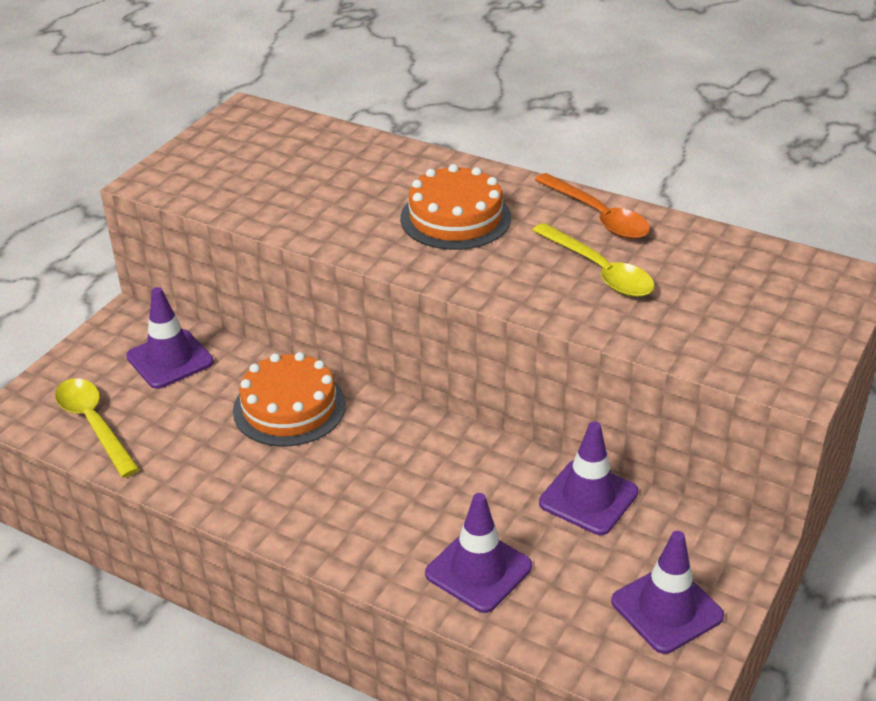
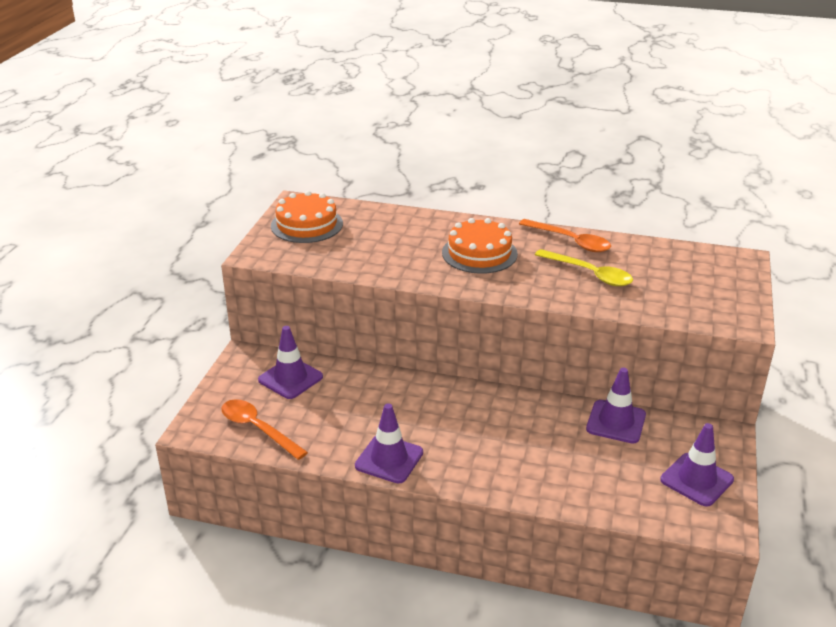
camera: 15 degrees left, 5 degrees down
yellow spoon [55,378,140,478] -> orange spoon [221,399,308,460]
orange cake [233,352,346,446] -> orange cake moved to [271,191,343,243]
purple traffic cone [425,493,532,613] -> purple traffic cone moved to [355,403,423,484]

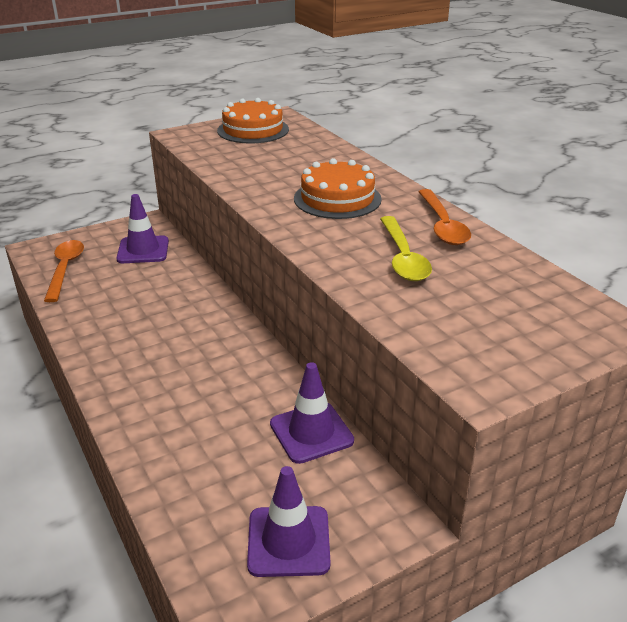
camera: 45 degrees right, 0 degrees up
purple traffic cone [355,403,423,484] -> none

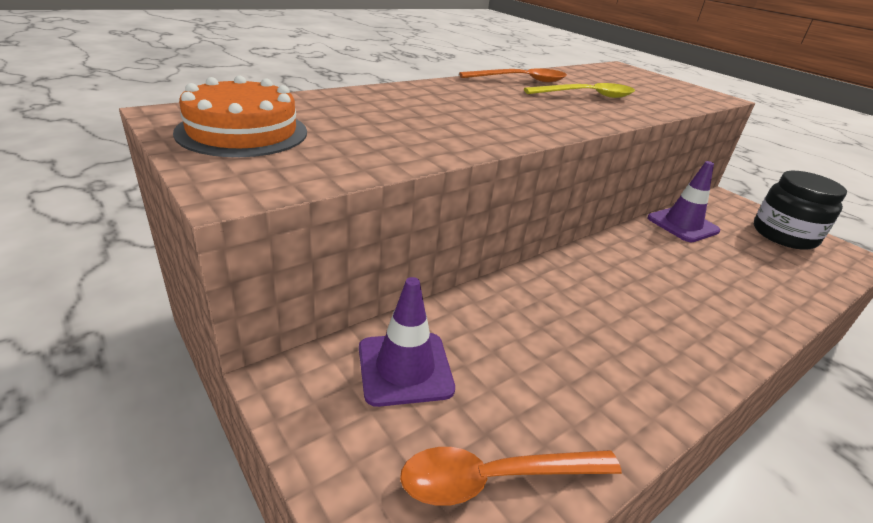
camera: 100 degrees left, 0 degrees up
purple traffic cone [247,466,331,577] -> black jar [754,171,847,250]
orange cake [294,158,382,219] -> none

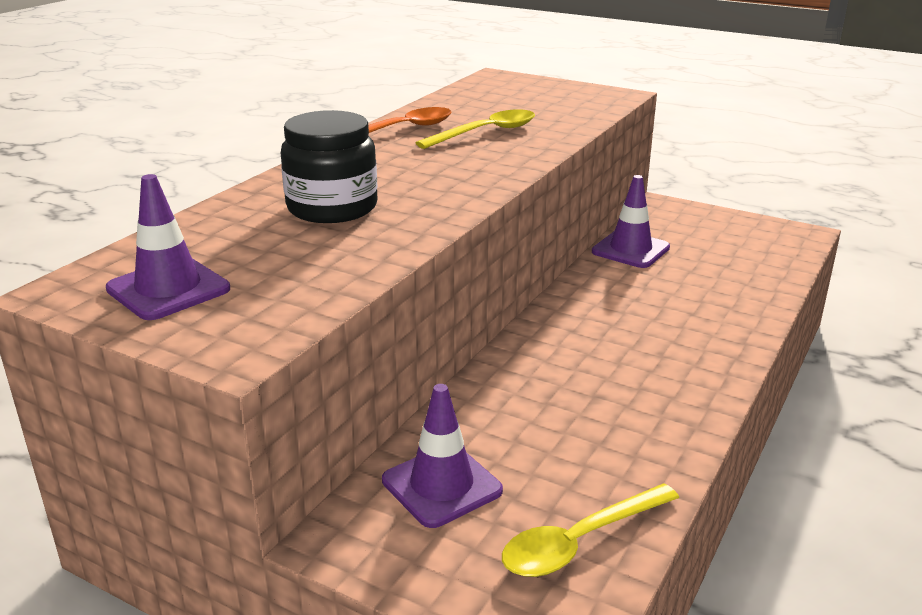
camera: 20 degrees left, 5 degrees down
orange cake [173,76,307,157] -> purple traffic cone [106,174,230,320]
orange spoon [400,447,622,506] -> yellow spoon [502,483,679,577]
black jar [754,171,847,250] -> black jar moved to [281,110,378,223]

